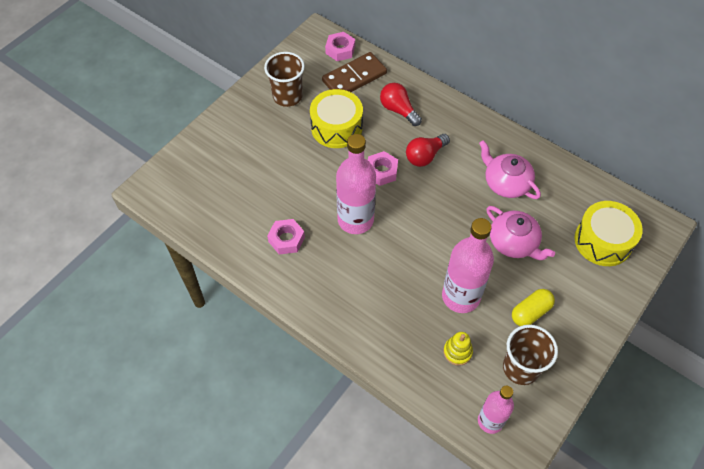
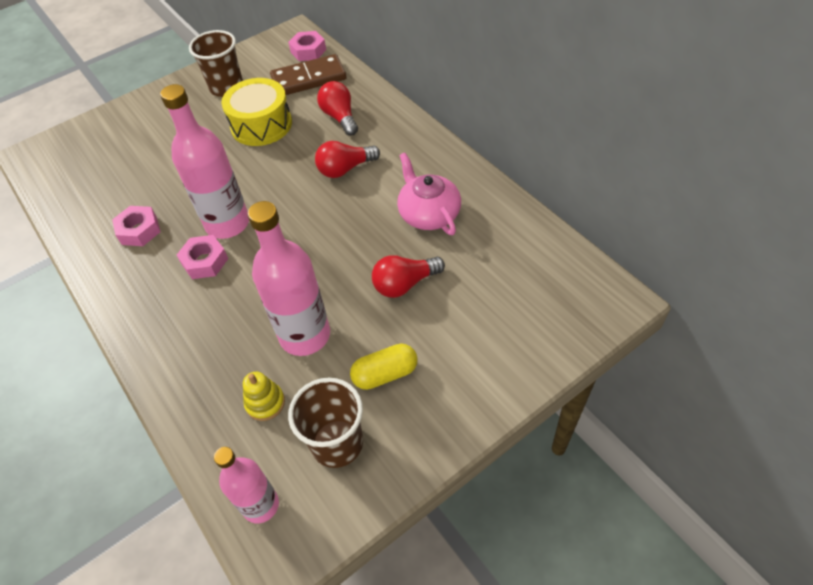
camera: 20 degrees right, 5 degrees down
pink nut [368,151,398,186] -> pink nut moved to [177,235,228,279]
pink teapot [487,206,555,260] -> red light bulb [372,255,445,298]
yellow drum [574,201,643,266] -> none

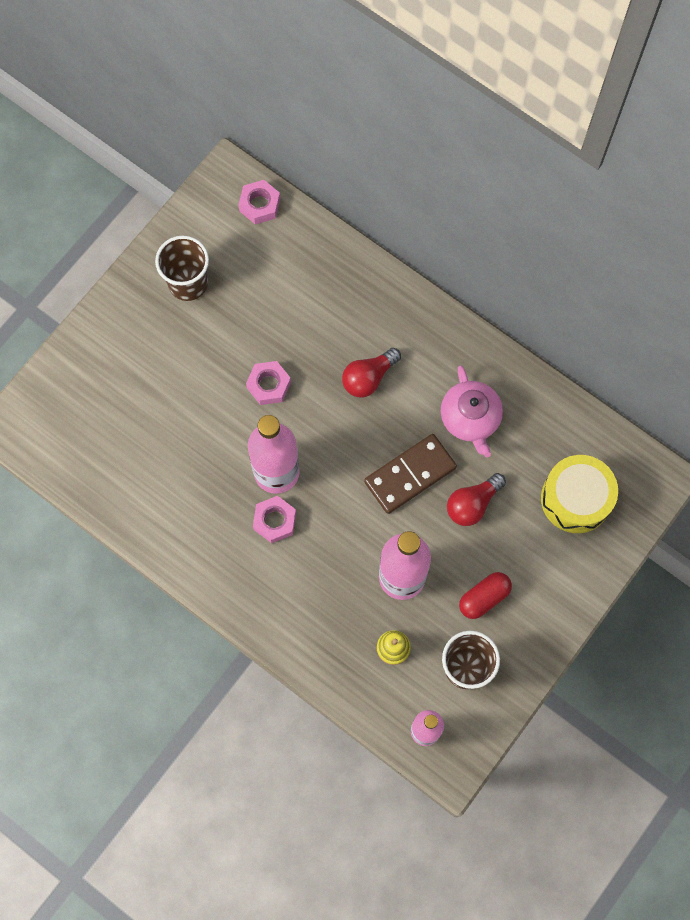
camera: 20 degrees left, 20 degrees up
pink nut [112,206,161,246] -> pink nut moved to [246,361,291,405]
yellow drum [221,78,292,146] -> yellow drum moved to [541,455,618,533]
brown domino [270,54,347,95] -> brown domino moved to [364,434,457,514]
red light bulb [317,81,358,136] -> none
yellow capsule [350,344,418,390] -> red capsule [459,572,512,619]
pink teapot [397,153,461,235] -> pink teapot turned 150 degrees counterclockwise [440,366,503,457]

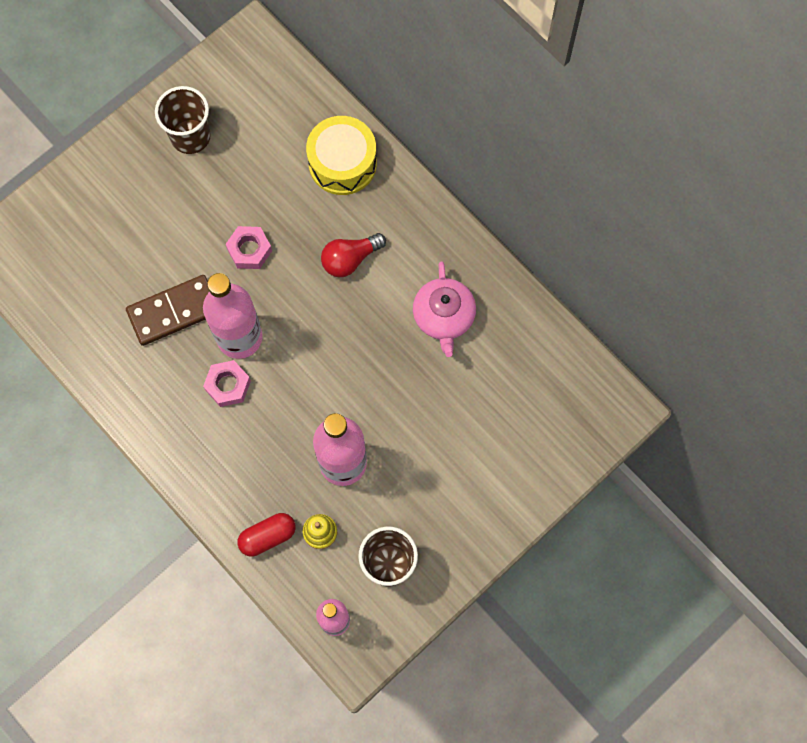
camera: 10 degrees right, 0 degrees up
pink nut [238,180,280,224] -> none
brown domino [364,434,457,514] -> brown domino moved to [126,275,209,346]
red light bulb [447,473,506,526] -> none
red capsule [459,572,512,619] -> red capsule moved to [238,513,296,556]
yellow drum [541,455,618,533] -> yellow drum moved to [306,116,377,195]

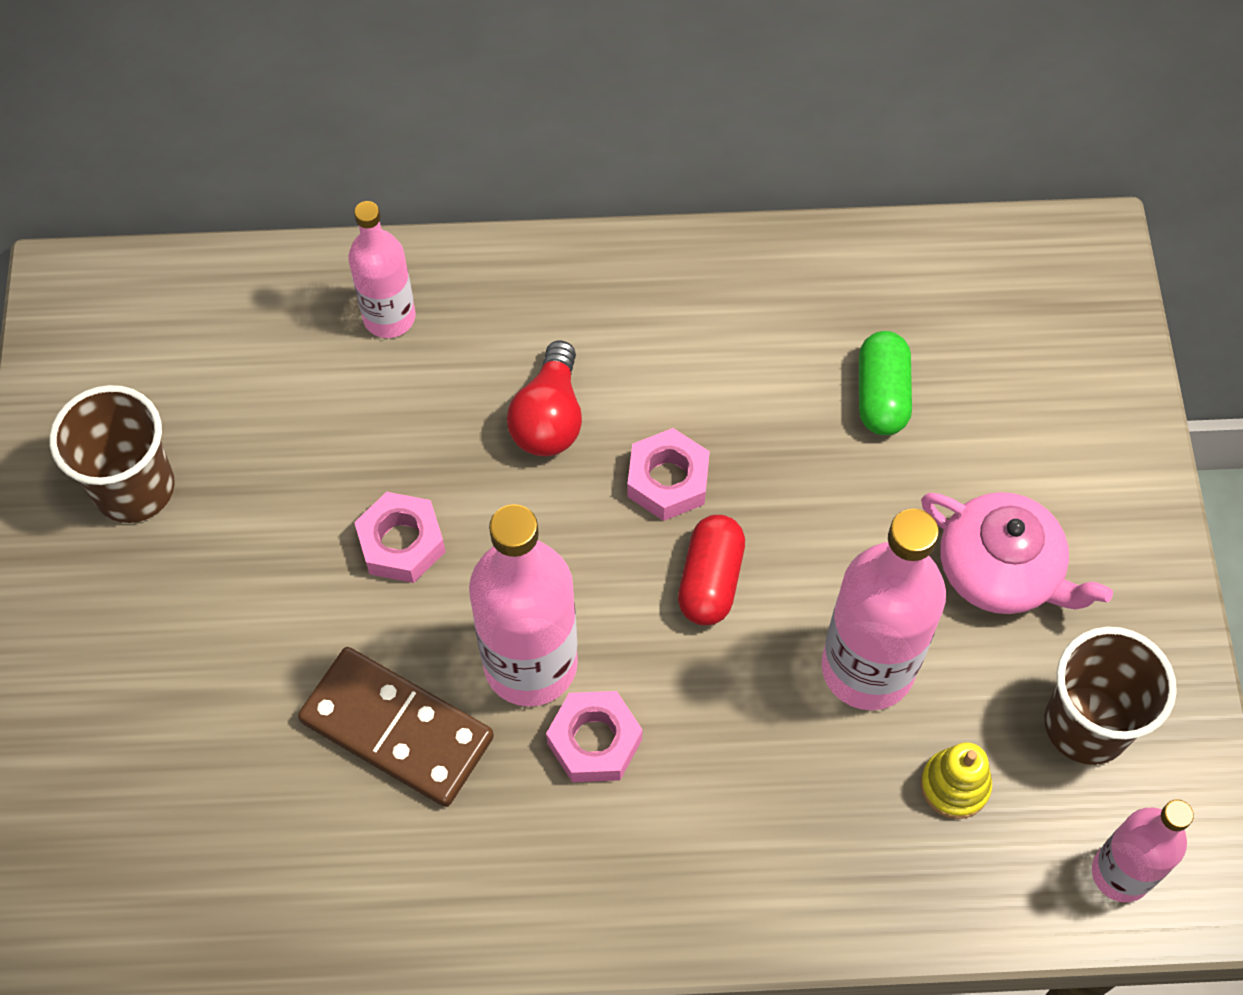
camera: 50 degrees left, 10 degrees down
brown domino [126,275,209,346] -> brown domino turned 75 degrees counterclockwise [298,647,494,807]
red capsule [238,513,296,556] -> red capsule moved to [678,515,745,626]
yellow drum [306,116,377,195] -> pink bottle [348,201,415,338]
pink teapot [413,262,476,357] -> pink teapot moved to [921,492,1113,614]
none -> pink nut [627,428,710,521]
none -> green capsule [859,331,912,435]

